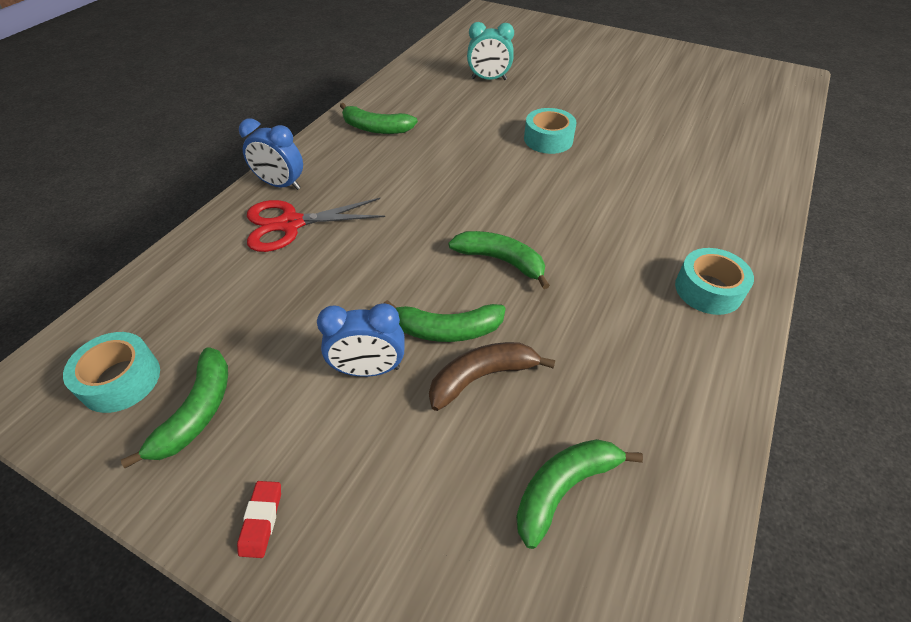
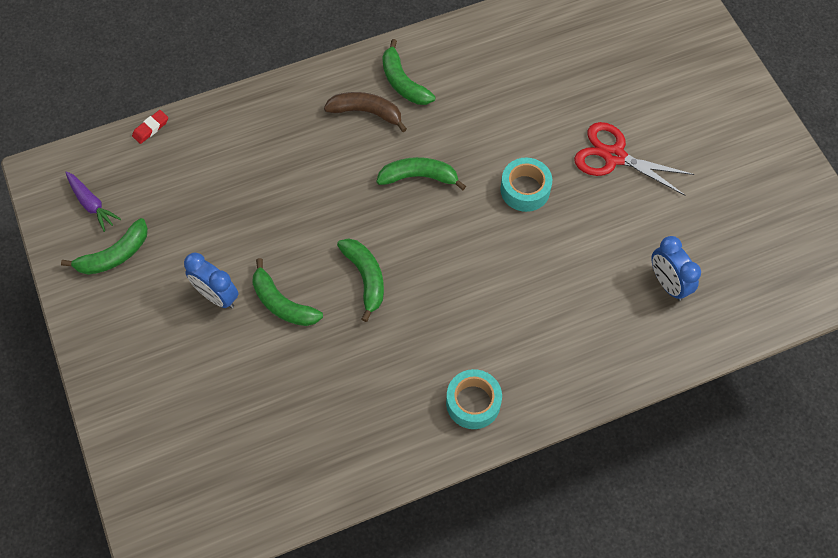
camera: 40 degrees right, 15 degrees up
turquoise tape [63,332,160,413] -> purple carrot [65,171,121,232]
red eraser [237,481,281,558] -> red eraser moved to [132,110,168,144]
blue clock [239,119,303,190] -> blue clock moved to [651,236,701,301]
red scissors [247,198,385,252] -> red scissors moved to [574,122,694,196]
brown banana [429,342,555,411] -> brown banana moved to [324,92,407,132]
turquoise clock [467,22,514,80] -> none
green banana [516,439,643,549] -> green banana moved to [377,157,466,190]

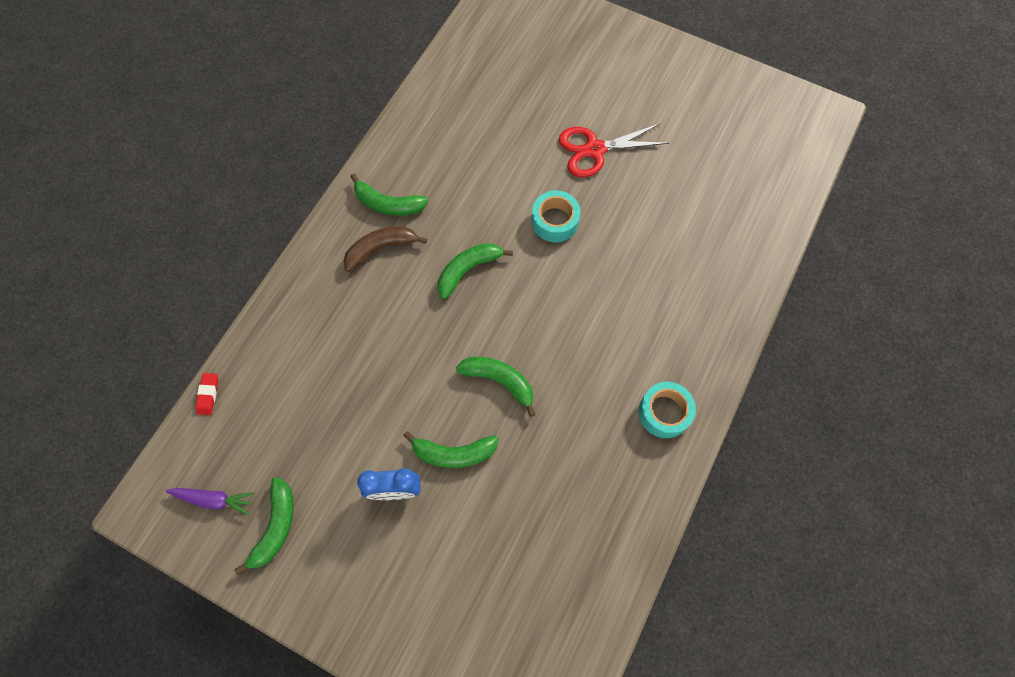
camera: 40 degrees left, 5 degrees up
blue clock [651,236,701,301] -> none

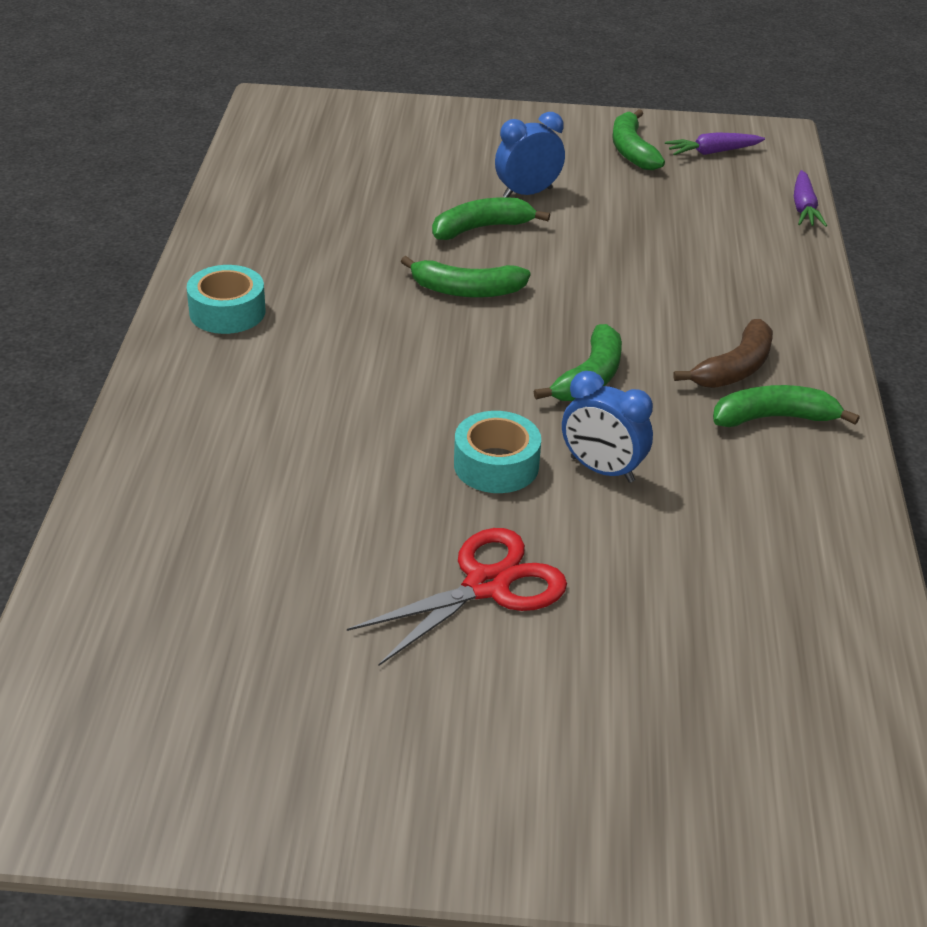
camera: 155 degrees right, 30 degrees down
red eraser [195,373,218,415] -> purple carrot [794,170,827,227]
none -> blue clock [562,371,653,483]

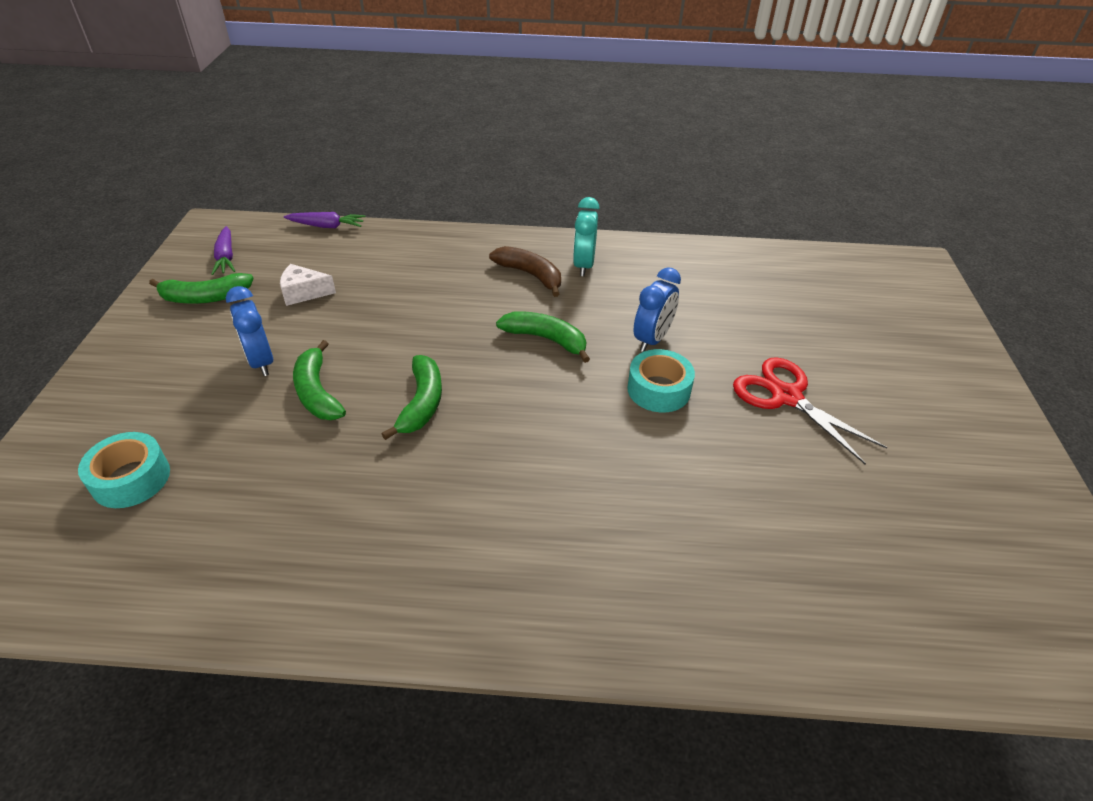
camera: 90 degrees left, 5 degrees up
turquoise tape [187,265,266,334] -> turquoise tape moved to [78,432,170,508]
green banana [713,385,860,427] -> turquoise clock [573,197,600,276]
none -> white cheese [280,264,336,306]

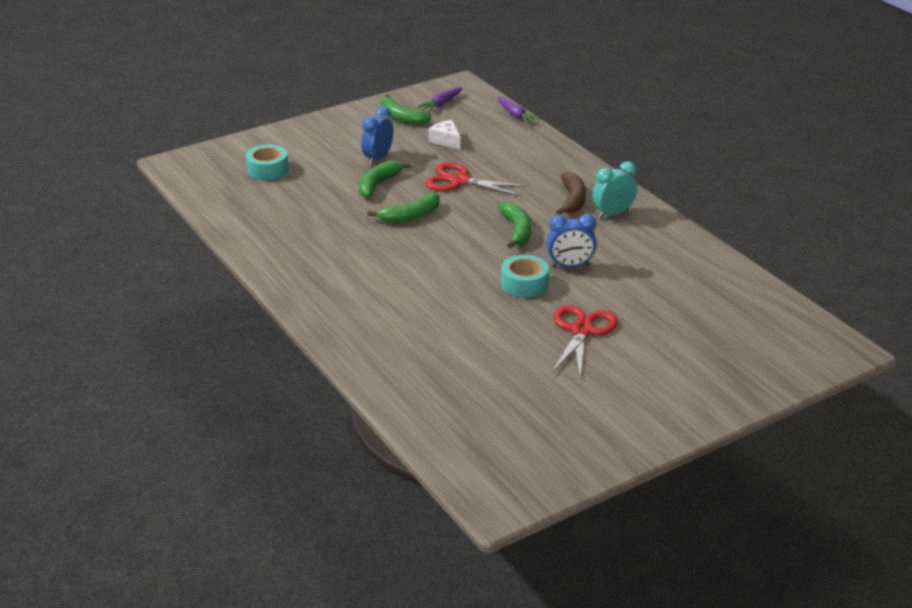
camera: 55 degrees right, 10 degrees down
none -> red scissors [425,162,528,197]

